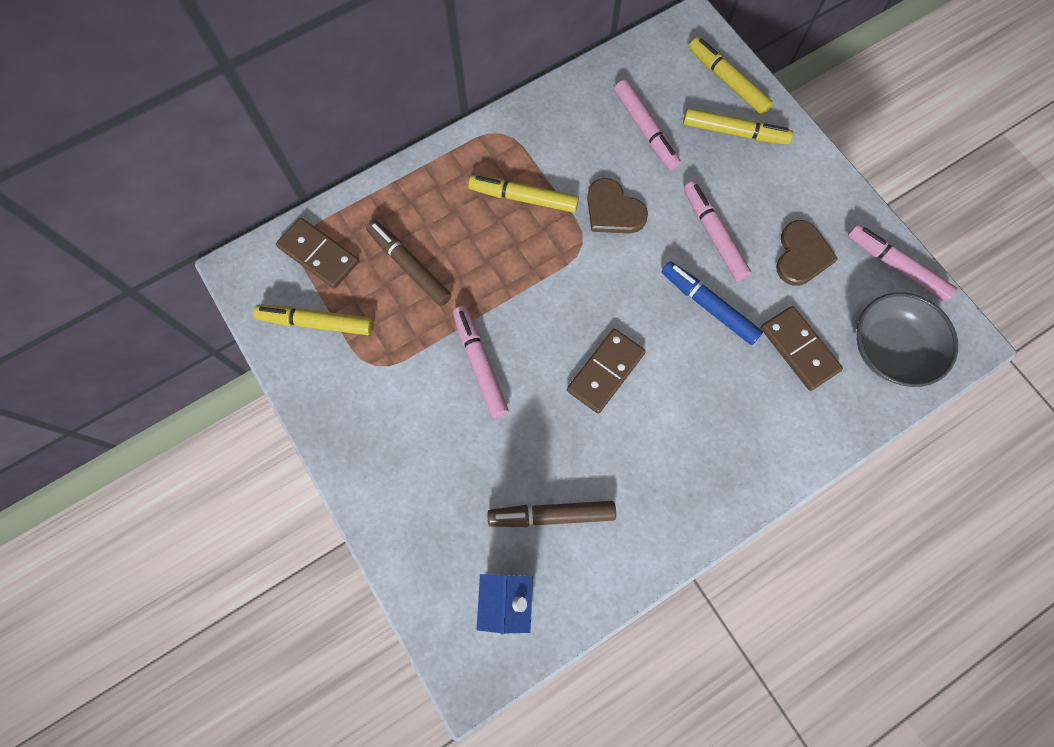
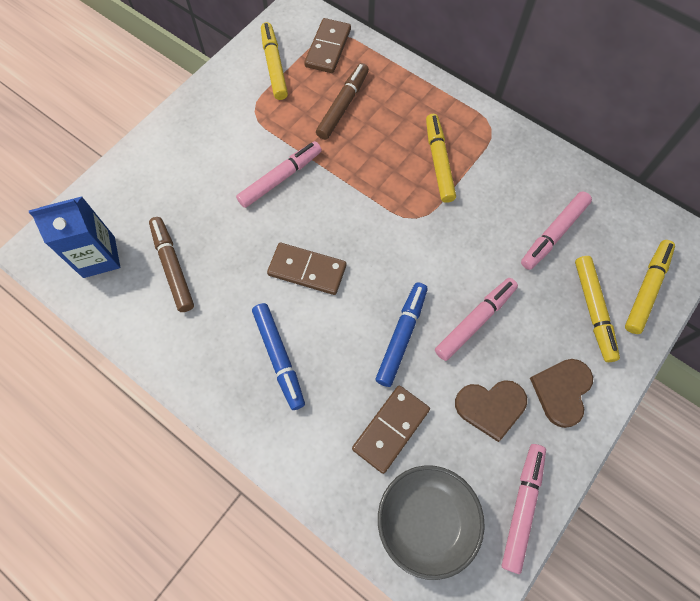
camera: 70 degrees right, 5 degrees down
brown heart [587,178,648,233] -> brown heart moved to [530,359,593,428]
none -> blue marker [252,303,305,410]

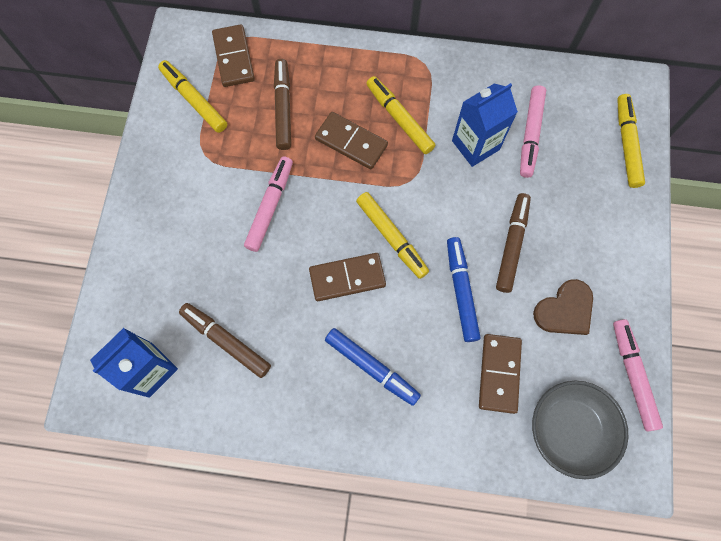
camera: 30 degrees left, 5 degrees up
pink marker [435,278,518,361] -> brown marker [496,193,531,293]
brown heart [530,359,593,428] -> none
yellow marker [575,256,620,362] -> yellow marker moved to [356,192,429,279]
none -> brown domino [315,112,388,169]
none -> blue carton [452,83,518,167]

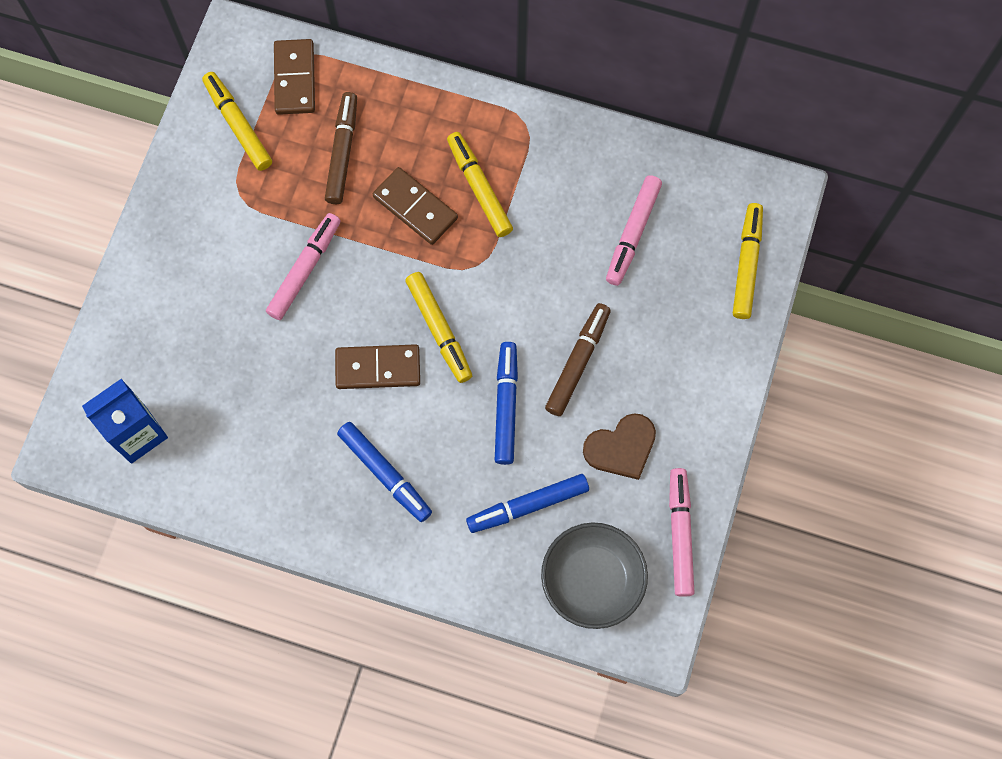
camera: 10 degrees right, 0 degrees up
brown marker [179,303,271,378] -> none
blue carton [452,83,518,167] -> none
brown domino [479,334,522,414] -> blue marker [466,474,589,533]

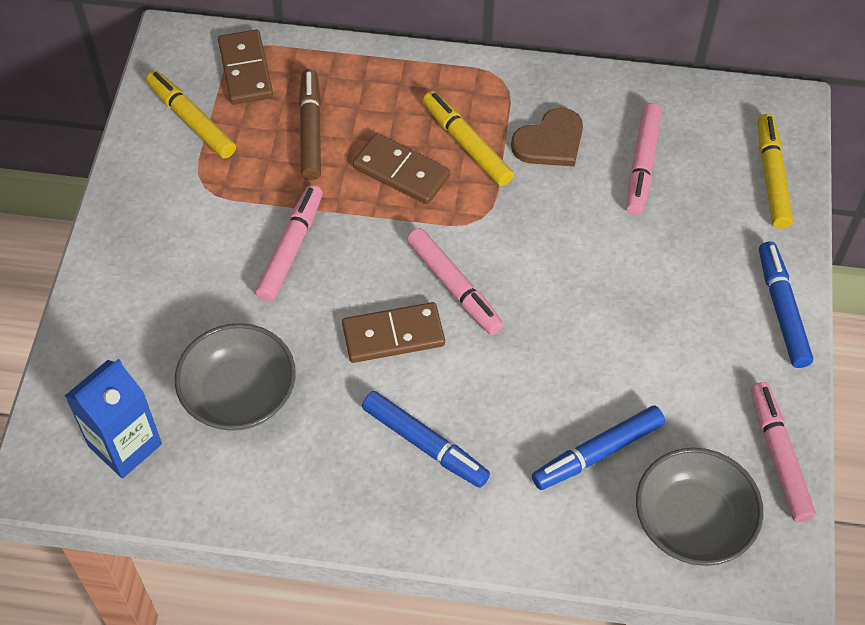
camera: 10 degrees left, 15 degrees down
yellow marker [405,272,472,383] -> pink marker [407,228,503,335]
blue marker [495,342,518,465] -> blue marker moved to [759,241,813,368]
brown marker [545,303,611,416] -> none
brown heart [583,413,656,480] -> brown heart moved to [511,108,583,166]
none -> grey bowl [175,323,296,431]

